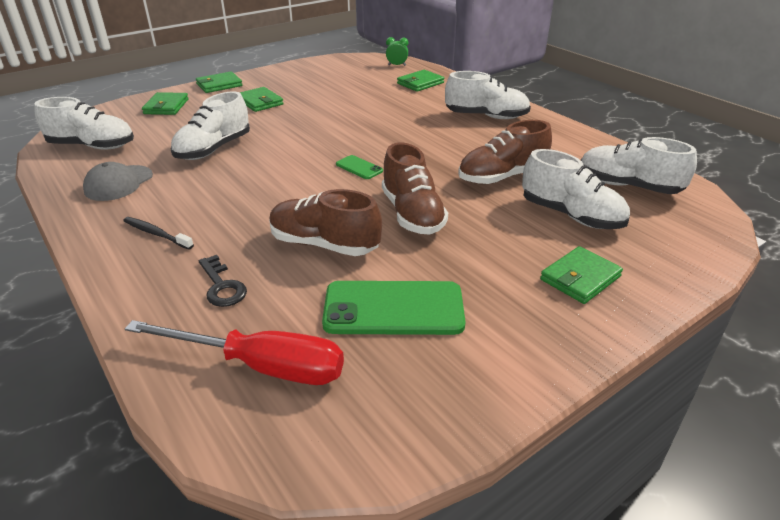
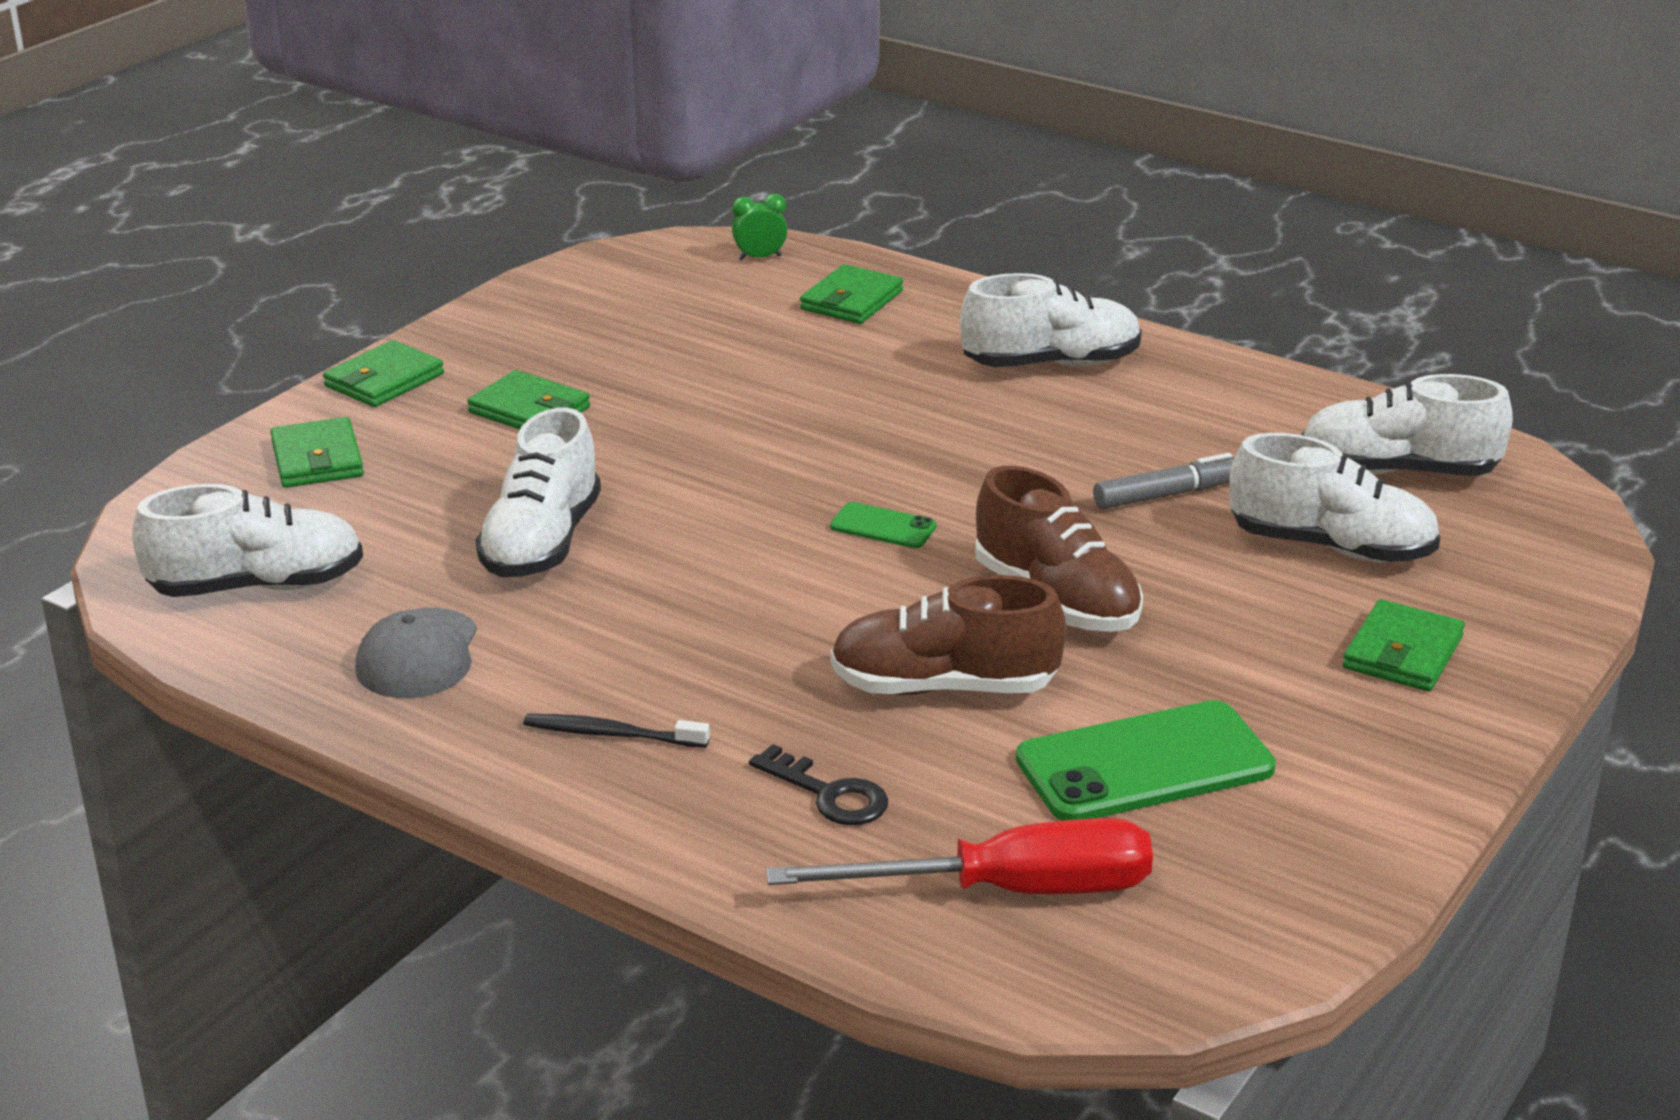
camera: 20 degrees left, 5 degrees down
brown shoe [458,120,552,185] -> grey marker [1093,453,1235,509]

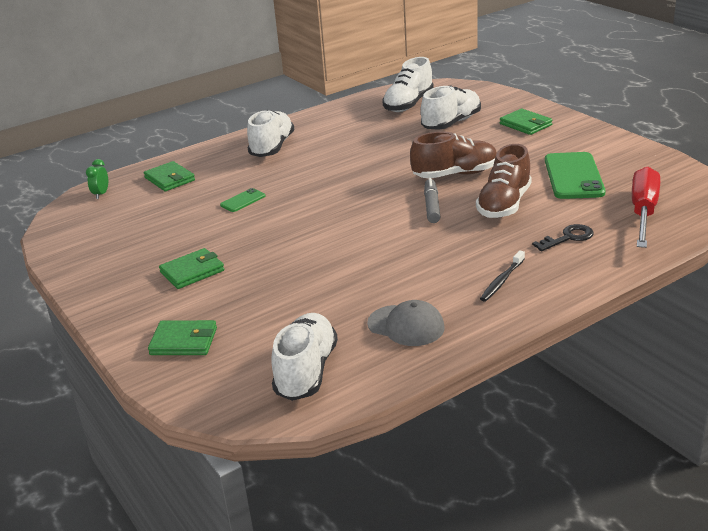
camera: 65 degrees left, 0 degrees up
green wallet [323,340,444,407] -> none
white shoe [476,408,601,577] -> none
green phone [830,502,936,548] -> green phone moved to [220,188,265,212]
grey marker [1093,453,1235,509] -> grey marker moved to [424,178,440,223]

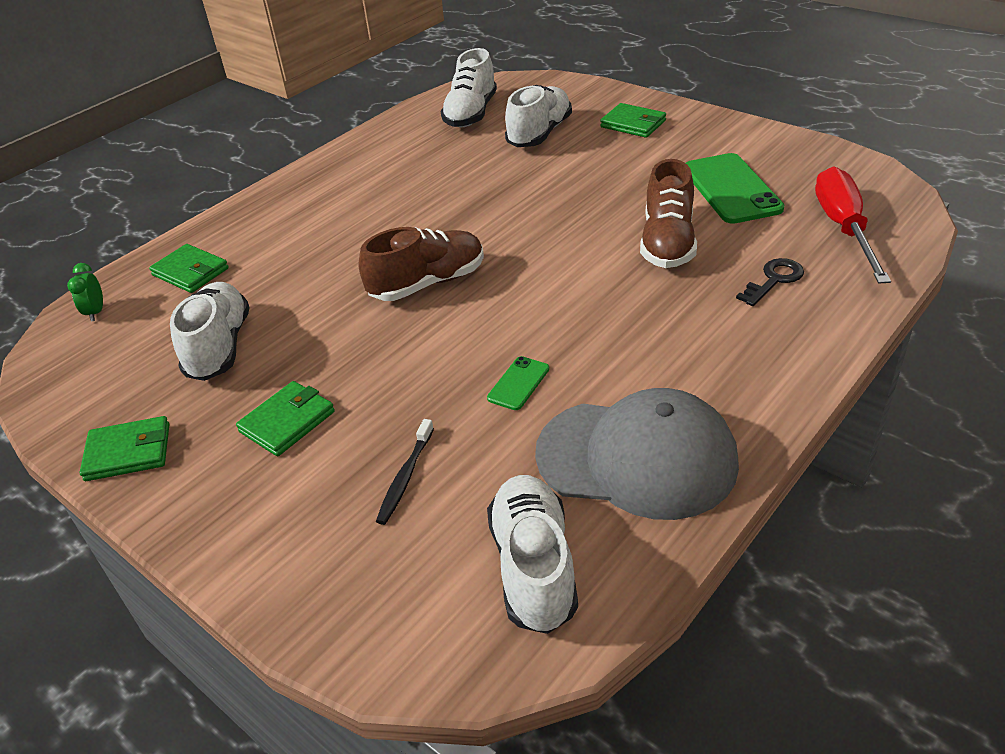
camera: 15 degrees left, 10 degrees up
green wallet [148,320,217,355] -> green wallet moved to [80,416,169,481]
green phone [220,188,265,212] -> green phone moved to [487,356,549,410]
white shoe [247,110,294,157] -> white shoe moved to [170,282,250,381]
grey cap [367,300,445,346] -> grey cap [535,388,739,520], size x1.79
brown shoe [410,131,497,178] -> brown shoe moved to [359,227,484,301]
grey marker [424,178,440,223] -> none
black toothbrush [480,250,525,302] -> black toothbrush moved to [376,419,434,525]

